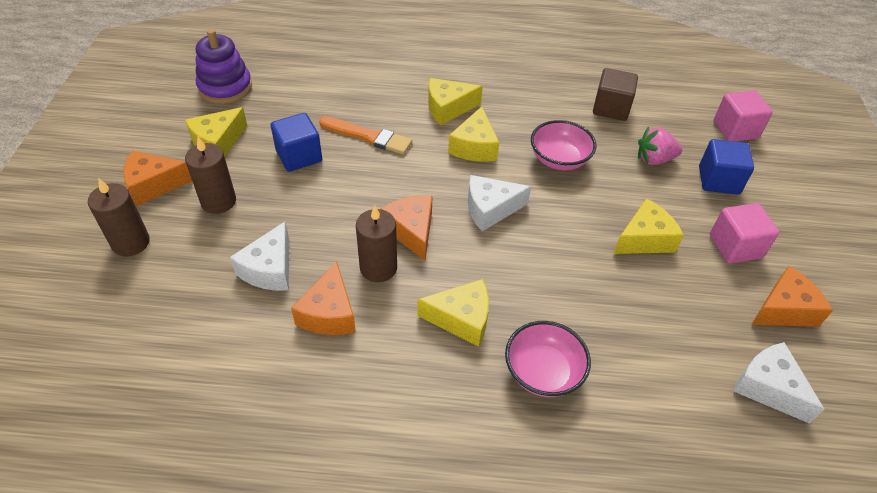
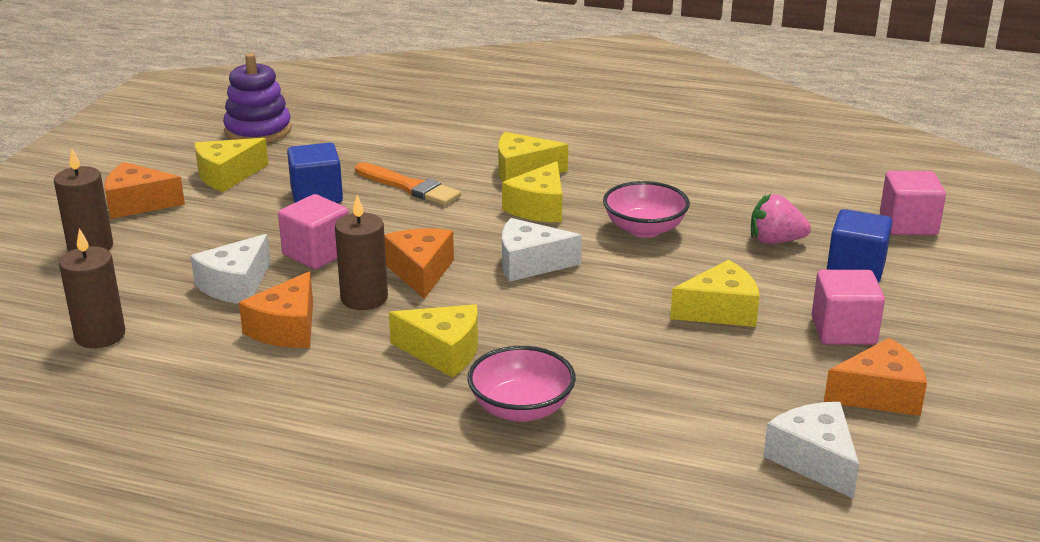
camera: 15 degrees right, 20 degrees down
brown candle [185,137,236,214] -> brown candle moved to [59,228,125,348]
brown cube [593,68,638,121] -> none
none -> pink cube [278,194,349,269]

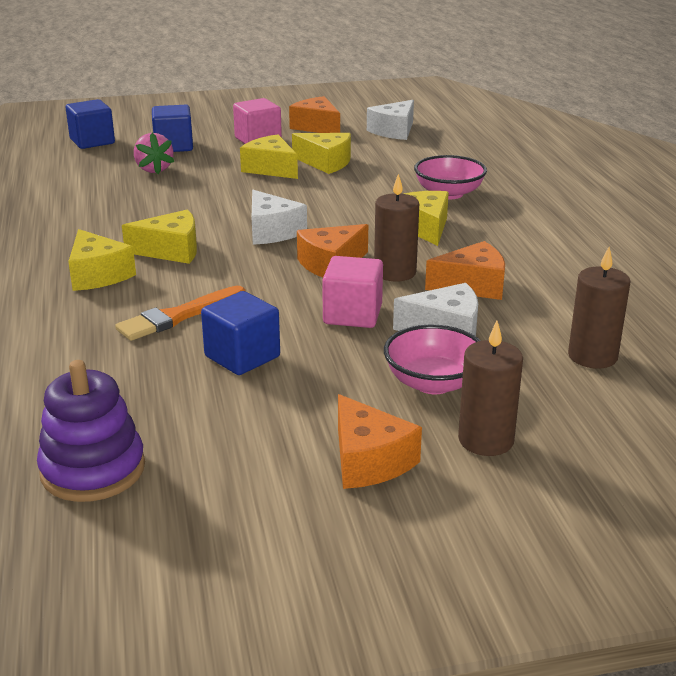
camera: 120 degrees left, 0 degrees up
yellow cheese [195,138,269,192] -> yellow cheese moved to [292,133,351,174]
orange brush [355,162,461,206] -> orange brush turned 135 degrees counterclockwise [115,286,246,341]
pink bowl [603,181,690,238] -> pink bowl moved to [384,325,481,394]
pink cube [880,171,946,235] -> blue cube [66,99,115,149]

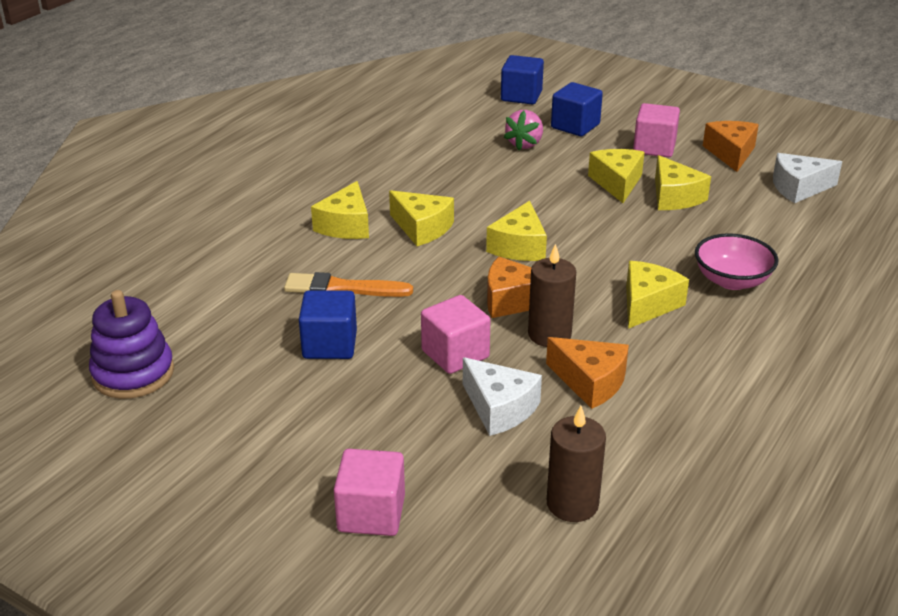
camera: 45 degrees right, 5 degrees up
white cheese [252,190,307,245] -> yellow cheese [486,201,547,261]
orange cheese [338,394,422,489] -> none
pink bowl [384,325,481,394] -> none
brown candle [458,321,523,456] -> pink cube [334,449,405,536]

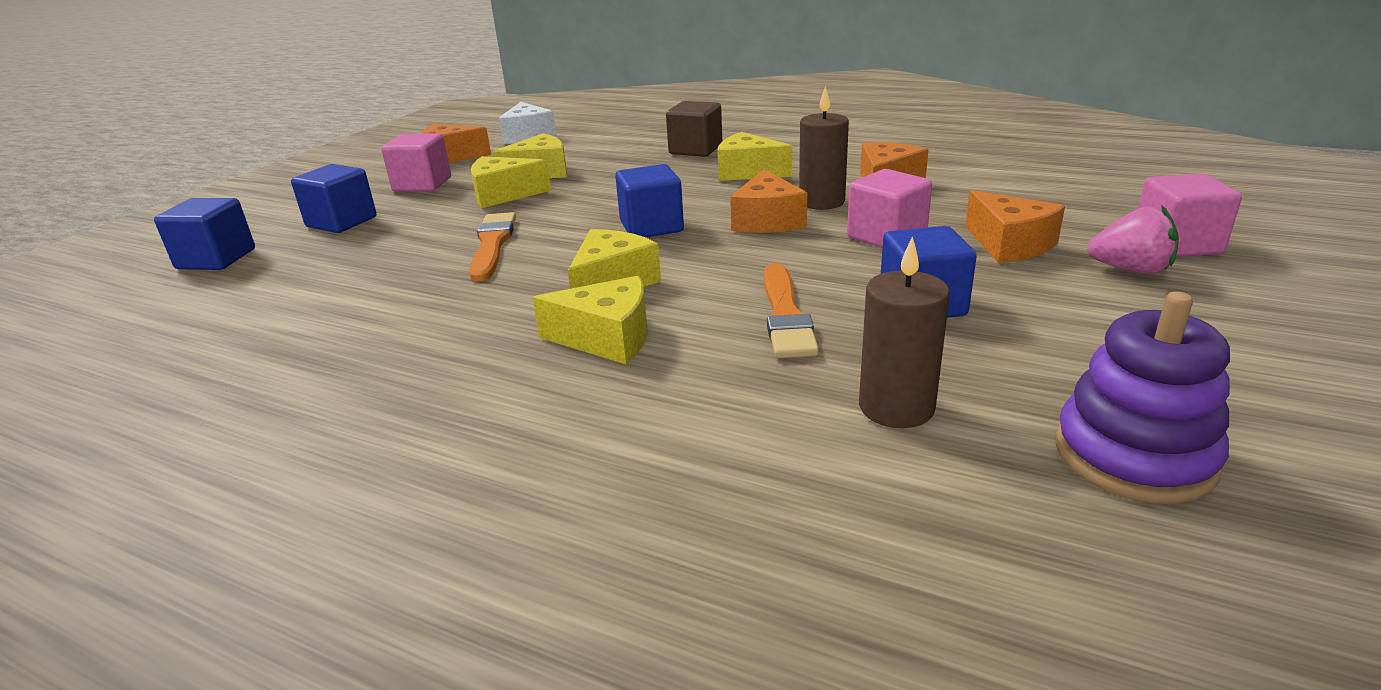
camera: 95 degrees left, 5 degrees down
white cheese [463,357,542,436] -> none
yellow cheese [486,201,547,261] -> blue cube [615,164,684,237]
pink strawberry [504,110,543,150] -> pink strawberry moved to [1087,206,1179,274]
brown candle [547,406,606,522] -> brown candle moved to [859,236,950,428]
pink bowl [695,233,779,290] -> brown cube [666,101,722,157]
none -> orange brush [469,212,516,282]
none -> orange cheese [965,190,1065,263]

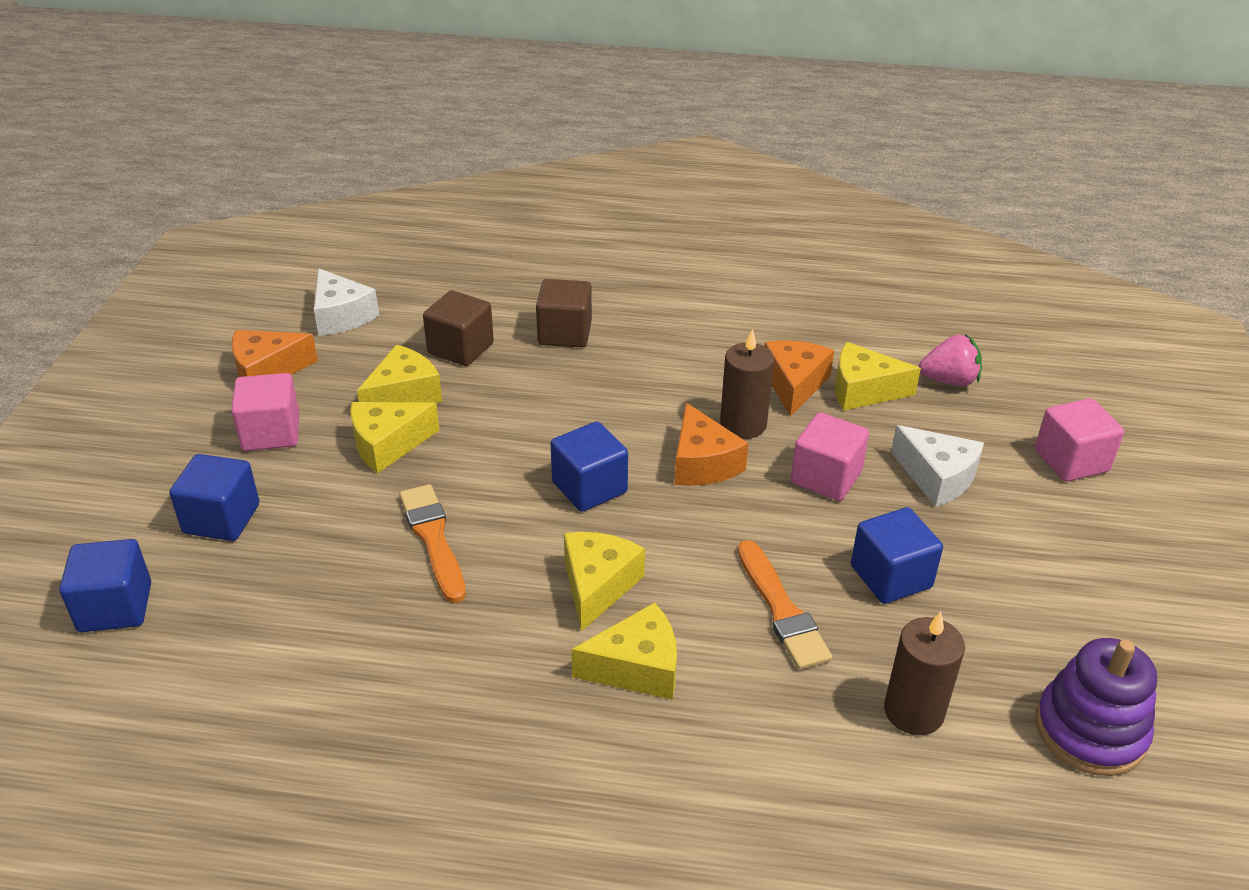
camera: 20 degrees left, 10 degrees up
yellow cheese [717,132,793,181] -> yellow cheese moved to [835,342,921,411]
orange cheese [965,190,1065,263] -> white cheese [891,425,984,507]
pink strawberry [1087,206,1179,274] -> pink strawberry moved to [919,334,982,386]
none -> brown cube [423,290,494,366]

